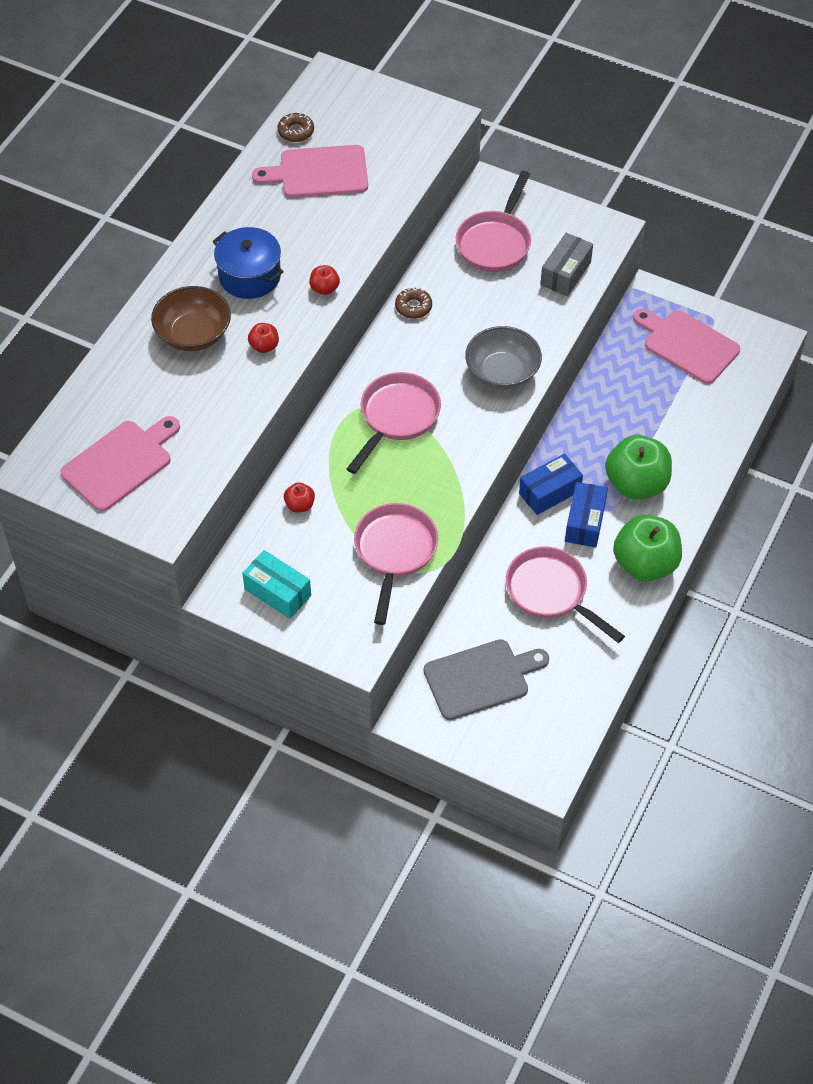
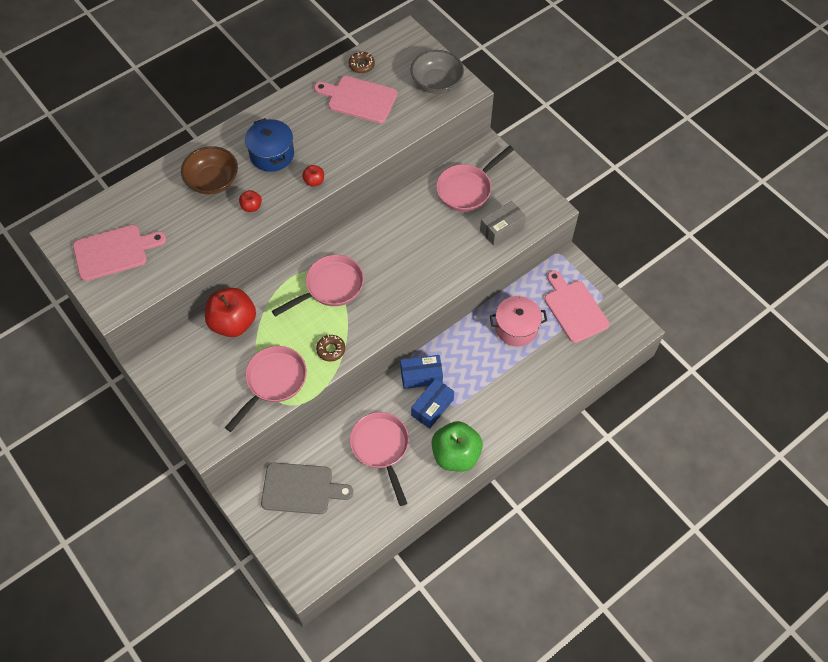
camera: 25 degrees right, 5 degrees up
turquoise box [242,550,311,619] -> none
red apple [284,482,315,513] -> red apple [205,288,256,337], size x2.25
brown donut [395,287,432,319] -> brown donut moved to [316,335,345,362]
grey bowl [465,326,542,390] -> grey bowl moved to [410,50,464,94]
green apple [605,435,672,499] -> none
none -> pink pot [490,296,547,346]

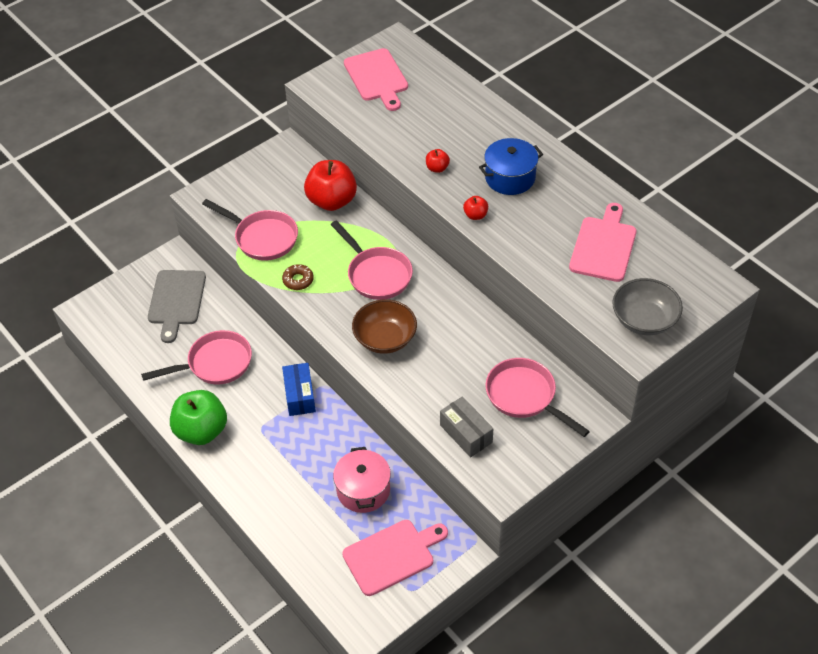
camera: 90 degrees right, 10 degrees down
brown bowl [181,146,238,194] -> brown bowl moved to [352,299,417,354]
brown donut [348,52,375,73] -> none
blue box [411,378,454,429] -> none

